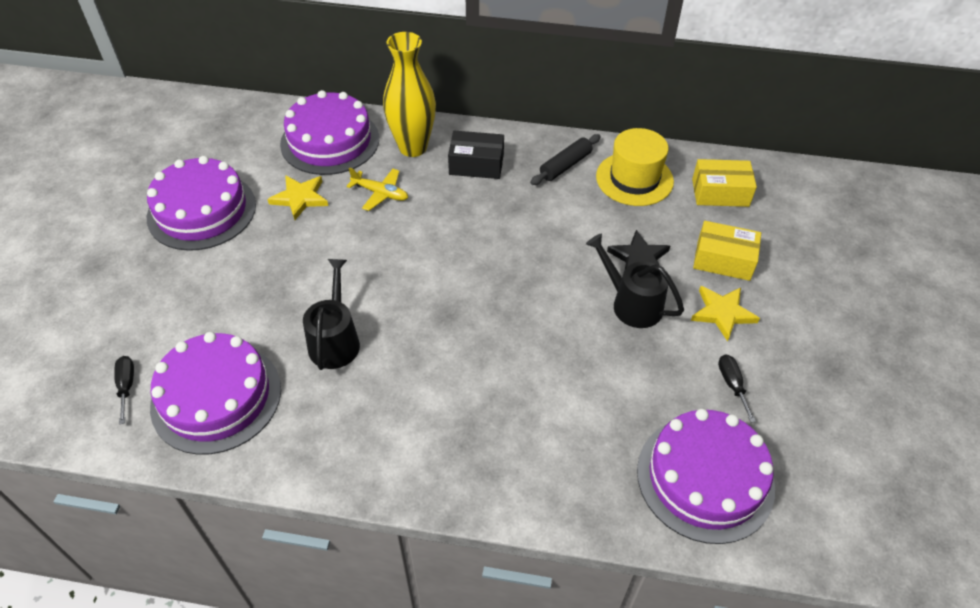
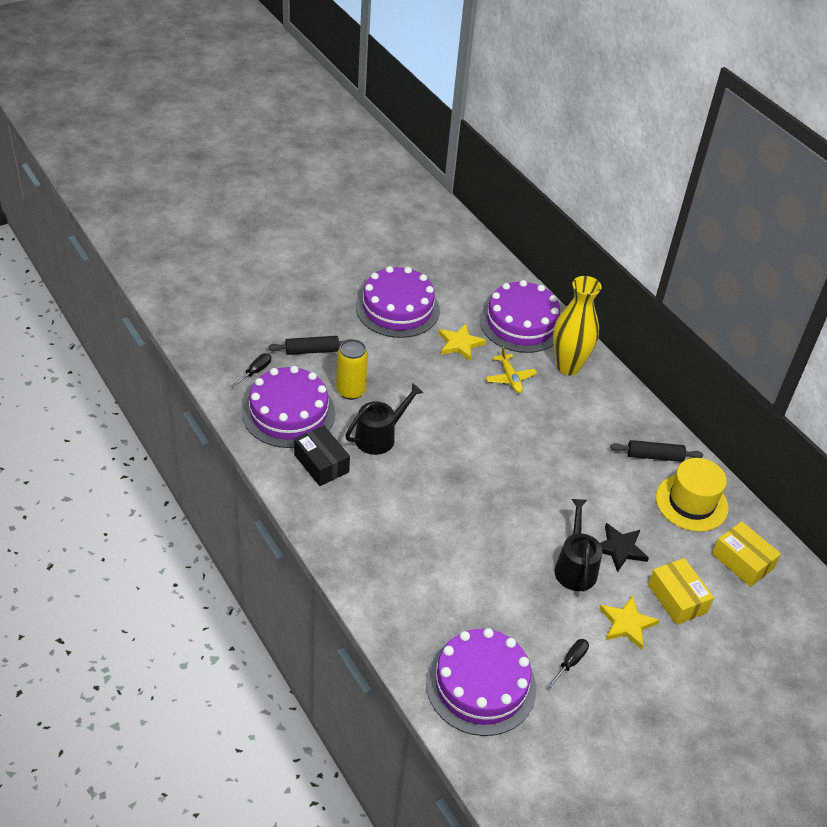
camera: 45 degrees right, 5 degrees down
black box [448,131,504,179] -> black box moved to [294,425,350,486]
none -> black rolling pin [268,336,350,355]
none -> yellow can [336,339,368,400]

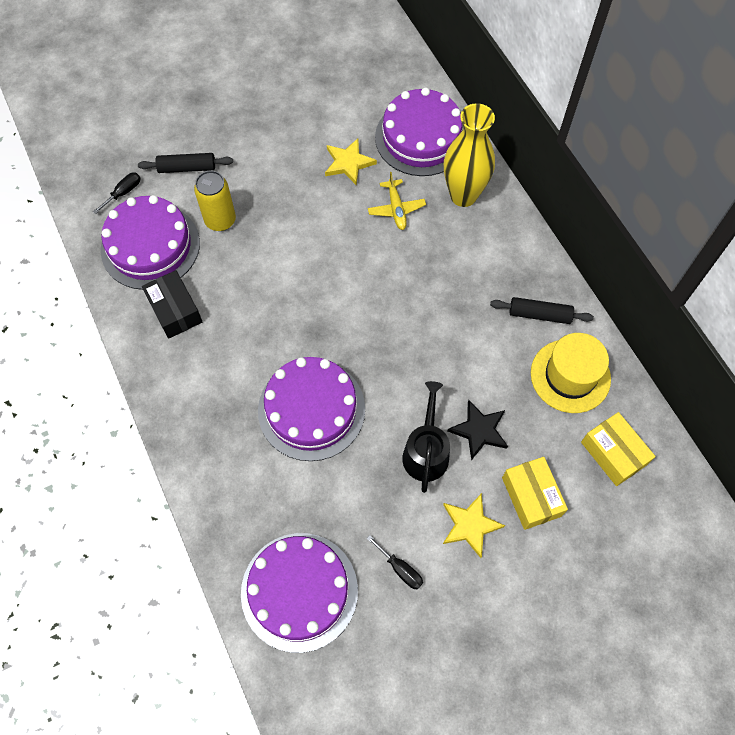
camera: 10 degrees right, 20 degrees up
black watering can [345,383,424,455] -> none
purple cake [356,266,440,338] -> purple cake moved to [258,357,365,461]
black screwdriver [547,639,589,688] -> black screwdriver turned 90 degrees clockwise [367,535,423,589]

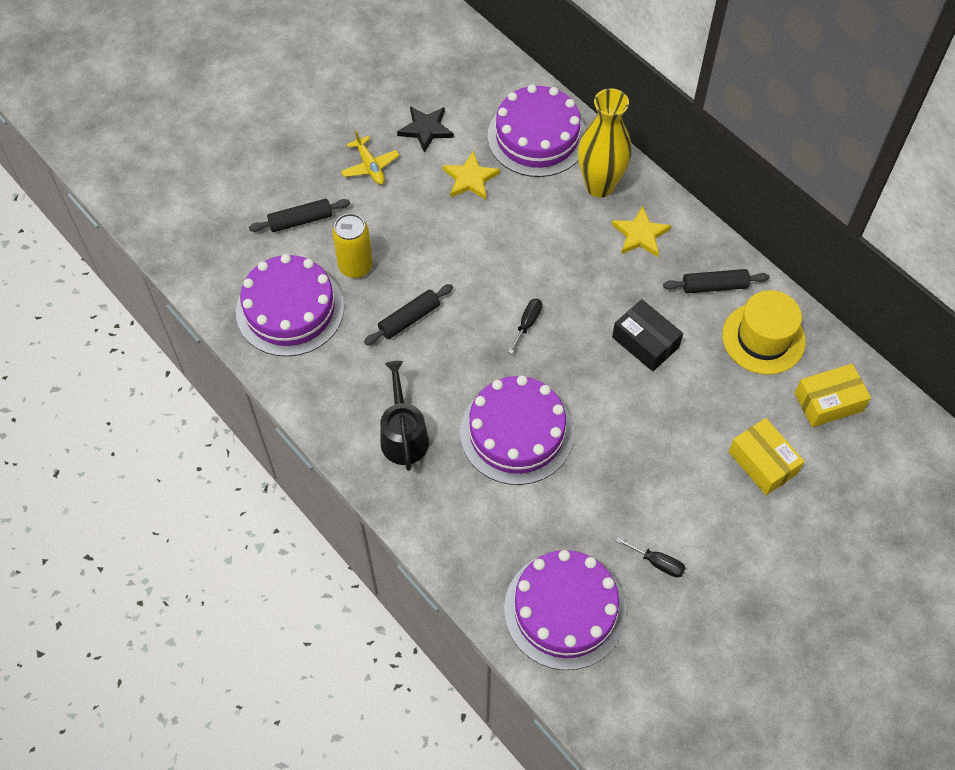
camera: 15 degrees left, 5 degrees down
black screwdriver [93,172,141,214] -> black screwdriver moved to [508,299,542,354]
black box [142,270,202,339] -> black box moved to [612,299,683,371]
yellow plane [368,172,426,230] -> yellow plane moved to [341,130,400,185]
black watering can [402,381,450,493] -> black watering can moved to [380,361,429,471]
yellow star [443,493,505,558] -> yellow star moved to [612,206,671,257]
black star [447,400,508,460] -> black star moved to [397,106,454,153]
yellow box [581,412,656,486] -> yellow box turned 60 degrees counterclockwise [795,364,871,427]
none -> black rolling pin [364,284,453,345]

